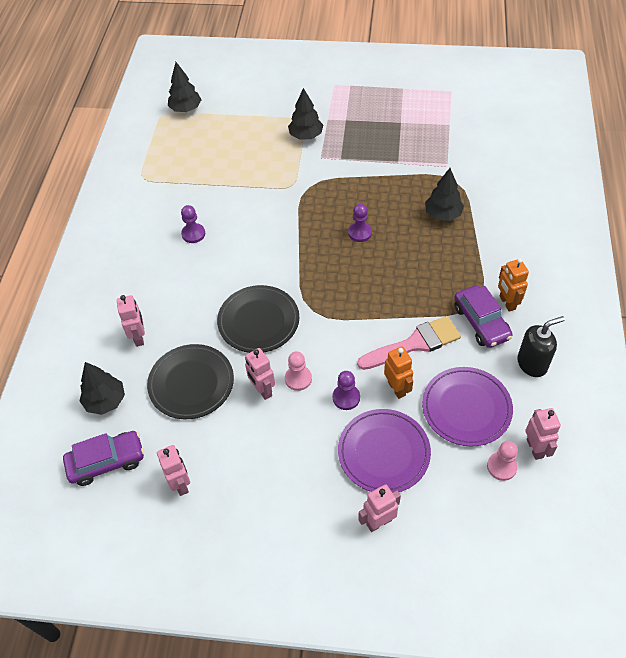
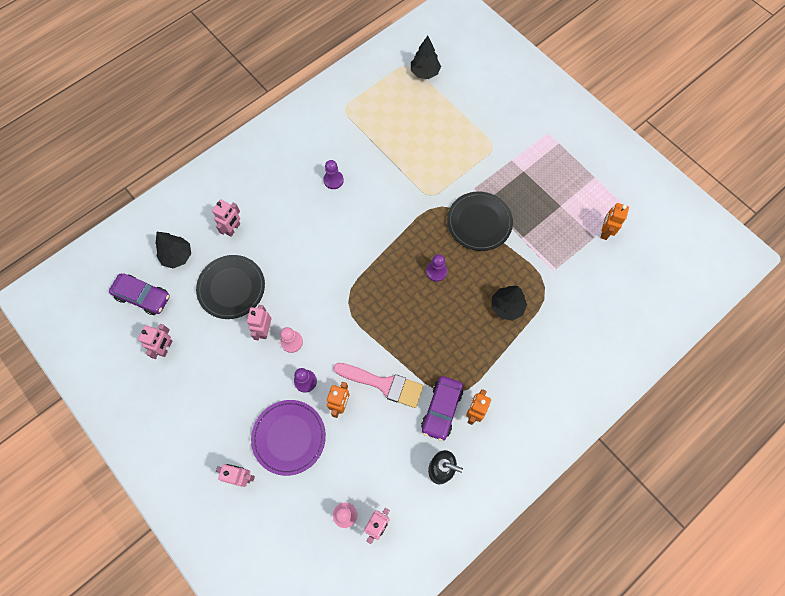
camera: 40 degrees right, 15 degrees up
black plate [217,285,299,353] -> black plate moved to [447,191,513,251]
black tree [288,88,323,140] -> none
purple plate [422,367,513,446] -> none
none -> orange robot [600,203,629,240]

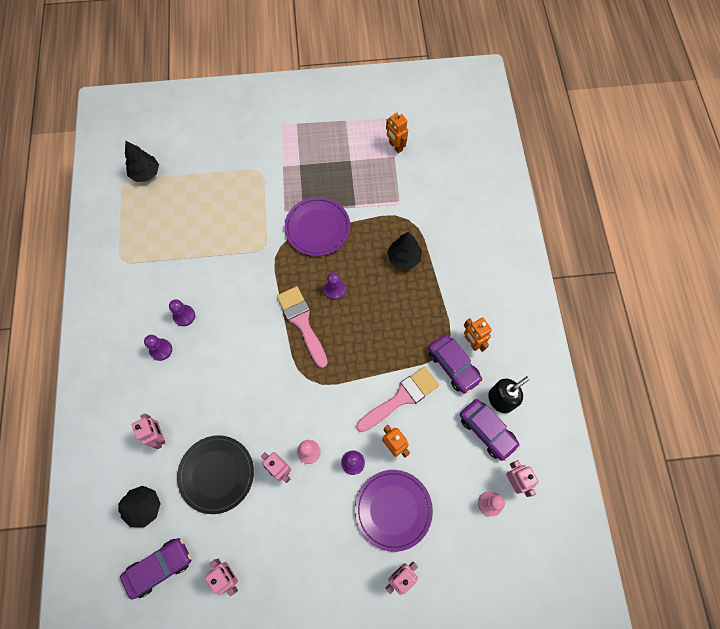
camera: 55 degrees left, 0 degrees up
black plate [447,191,513,251] -> purple plate [284,197,350,256]
none -> purple pawn [144,335,172,361]
none -> pink brush [277,286,328,368]
none -> purple car [460,399,520,461]

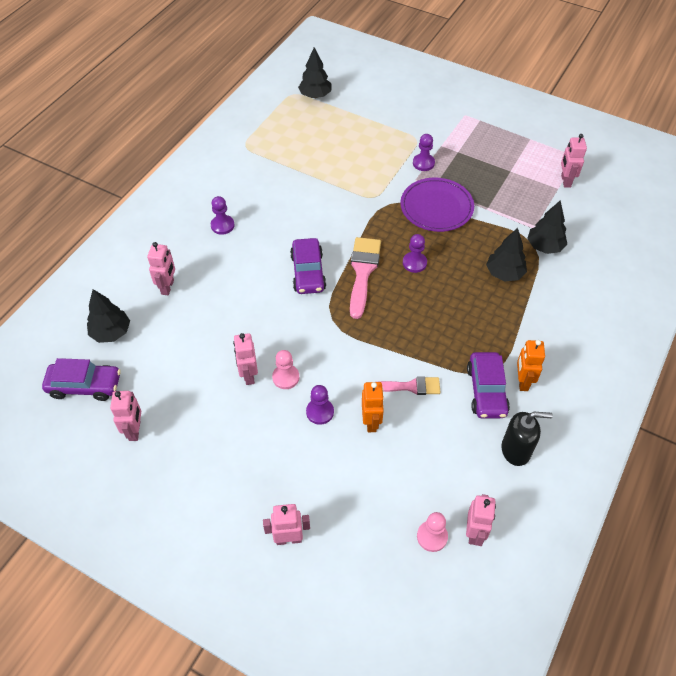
camera: 35 degrees right, 15 degrees down
purple pawn [169,299,195,326] -> purple pawn moved to [413,134,435,171]
black plate [177,435,254,514] -> none
purple plate [355,470,433,552] -> none
pink brush [356,366,439,432] -> pink brush [379,376,440,395], size x0.63
orange robot [386,112,408,153] -> pink robot [561,134,587,188]
purple car [460,399,520,461] -> purple car moved to [290,238,326,294]
none -> black tree [527,200,567,254]

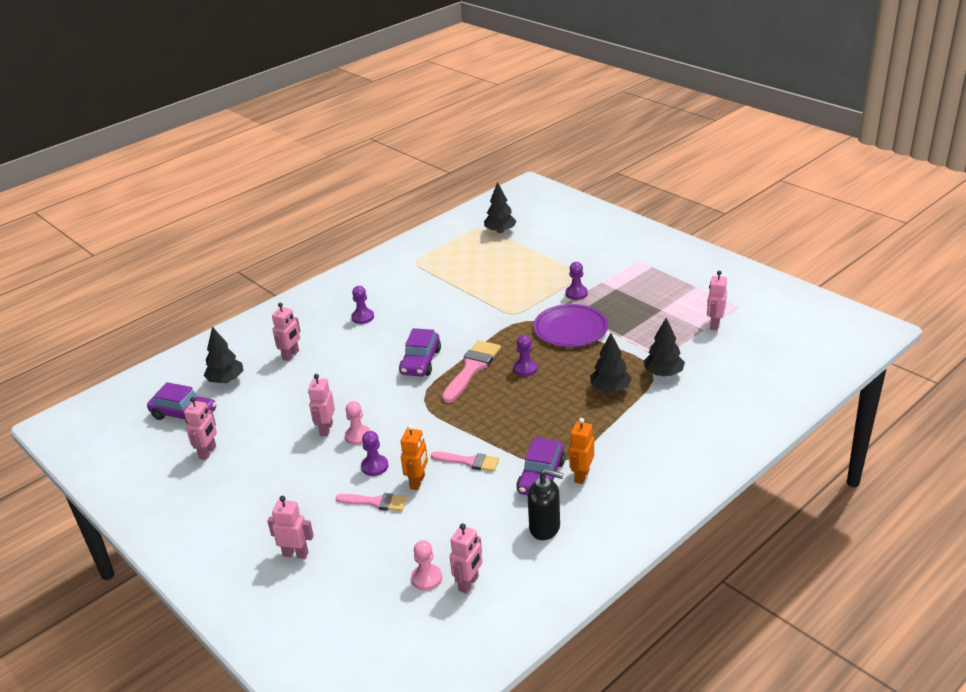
camera: 20 degrees right, 20 degrees down
none -> pink brush [335,493,407,511]

